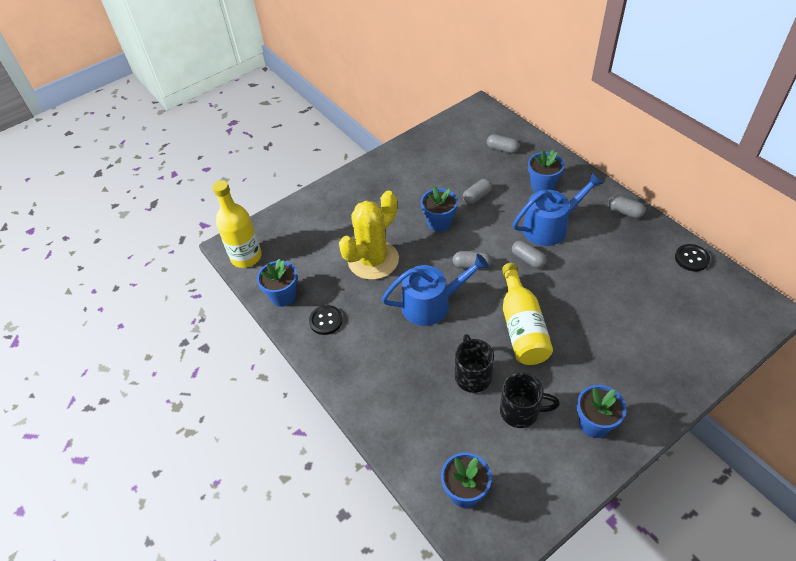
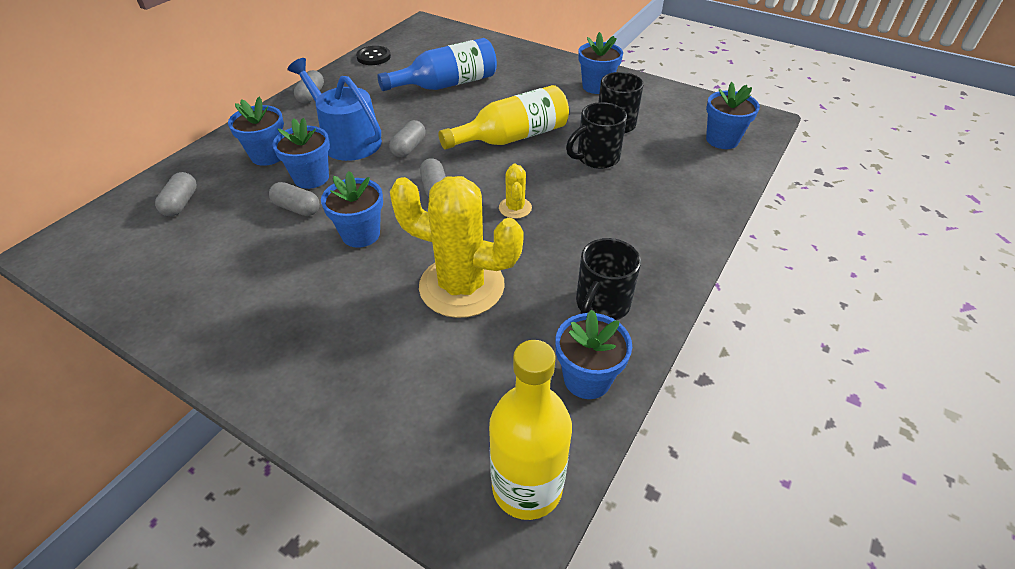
camera: 115 degrees left, 5 degrees down
black button [309,305,343,335] -> black mug [576,238,641,320]
blue watering can [382,254,489,326] -> yellow cactus [499,164,532,219]
none -> blue flower pot [272,118,330,189]
none -> blue bottle [377,38,497,91]

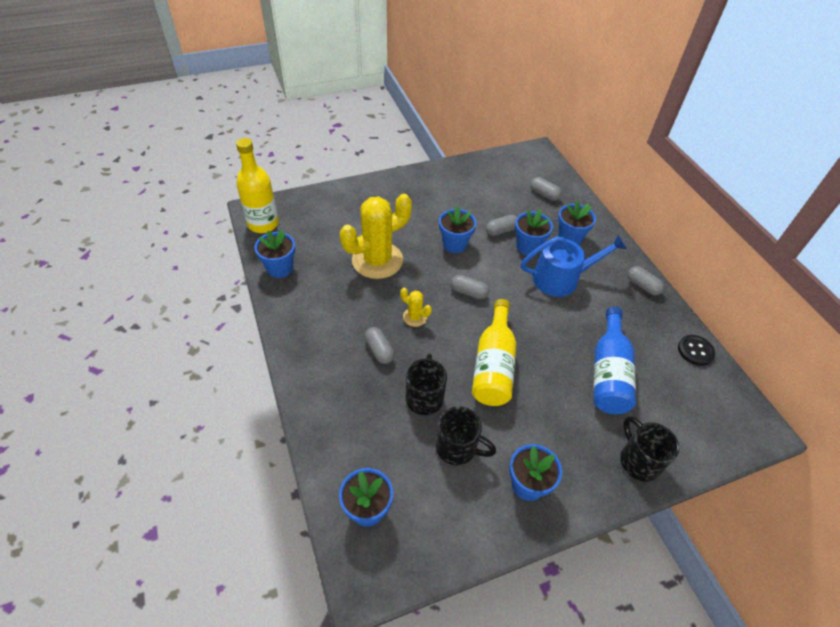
camera: 125 degrees right, 5 degrees up
grey capsule [389,120,426,157] -> grey capsule moved to [365,327,395,364]
black mug [576,238,641,320] -> black mug moved to [620,416,679,482]

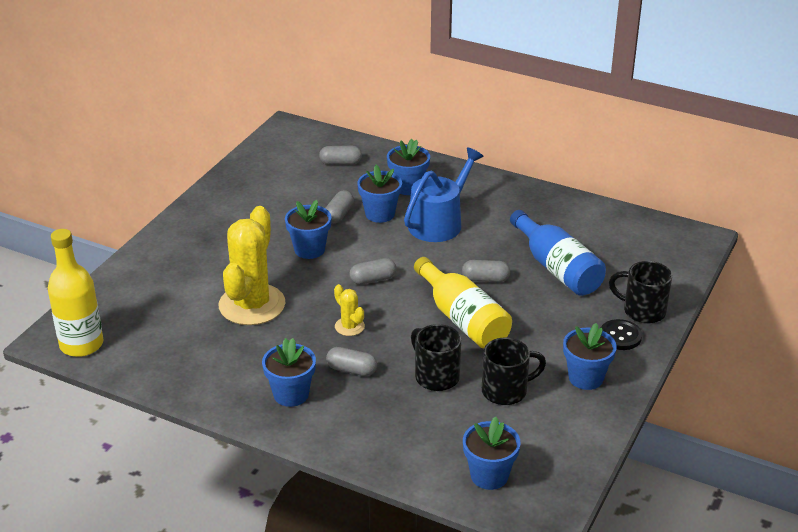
camera: 40 degrees left, 15 degrees down
blue flower pot [255,230,295,278] -> blue flower pot moved to [262,338,316,407]
yellow cactus [400,288,432,327] -> yellow cactus turned 60 degrees clockwise [334,284,365,336]
grey capsule [628,266,665,296] -> grey capsule moved to [462,260,510,282]
black button [678,335,715,366] -> black button moved to [601,319,642,350]

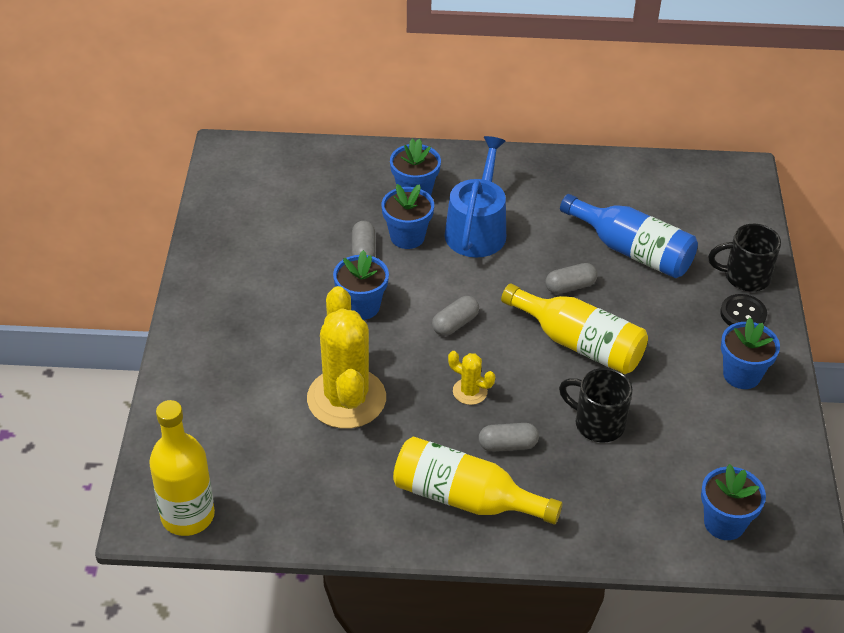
camera: 25 degrees left, 10 degrees up
blue flower pot [262,338,316,407] -> yellow bottle [393,437,563,524]
grey capsule [319,146,362,165] -> none
black mug [482,338,546,405] -> none

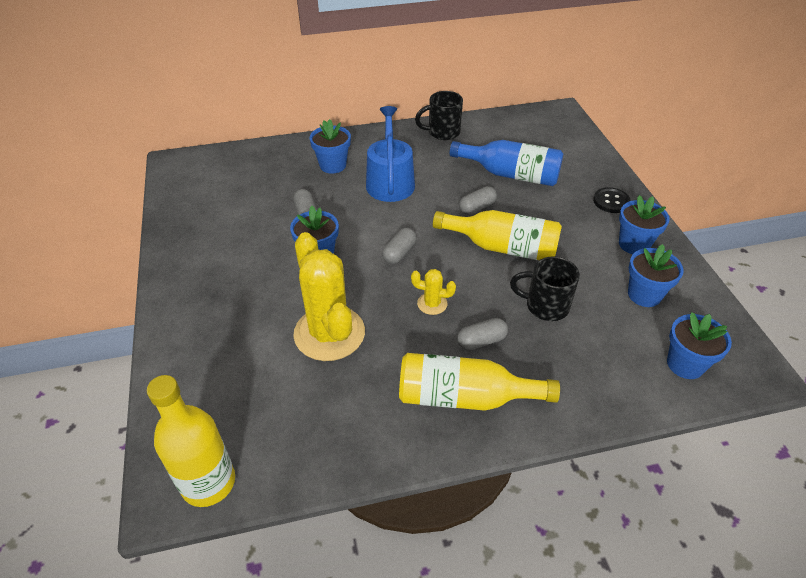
camera: 15 degrees left, 0 degrees up
blue flower pot [382,184,434,249] -> blue flower pot moved to [628,244,684,307]
black mug [708,224,781,292] -> black mug moved to [415,91,463,140]

